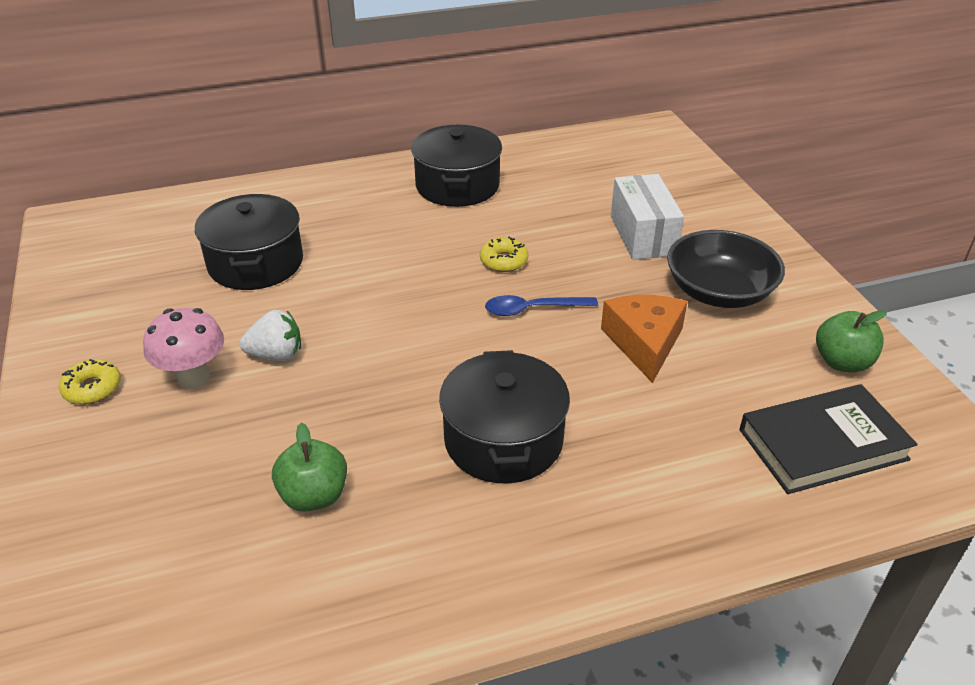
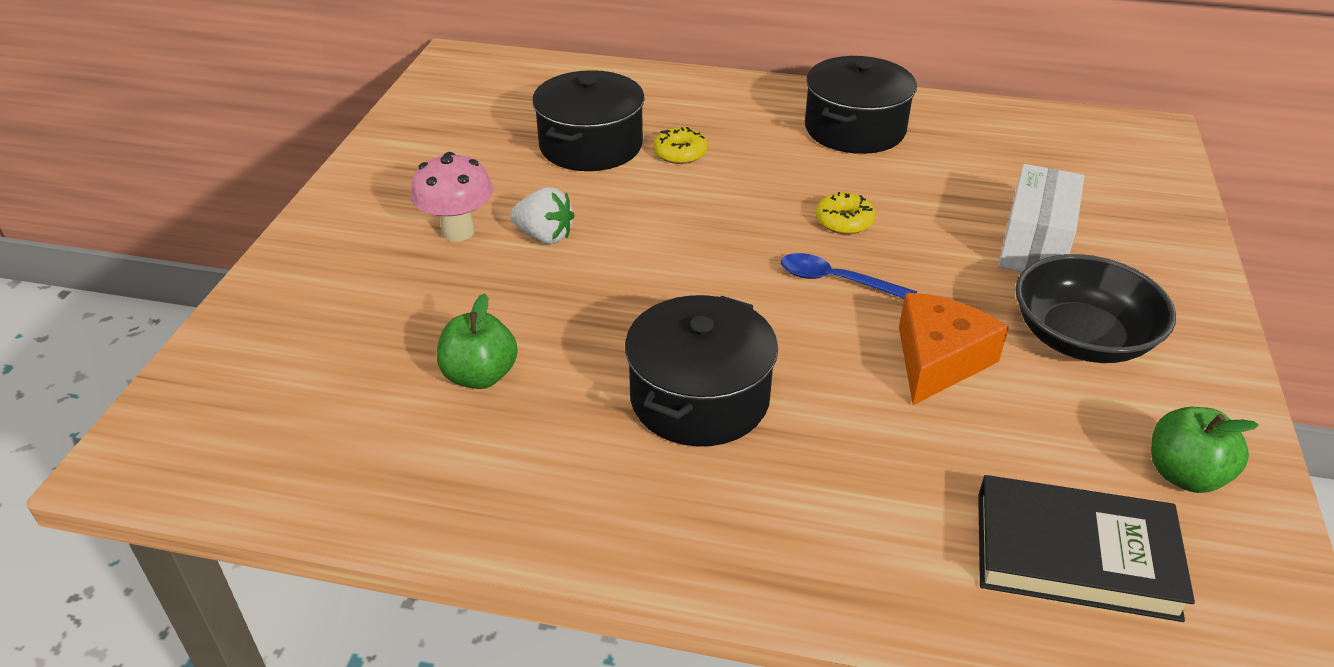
camera: 30 degrees right, 0 degrees up
yellow donut [59,359,121,404] -> yellow donut moved to [653,127,707,164]

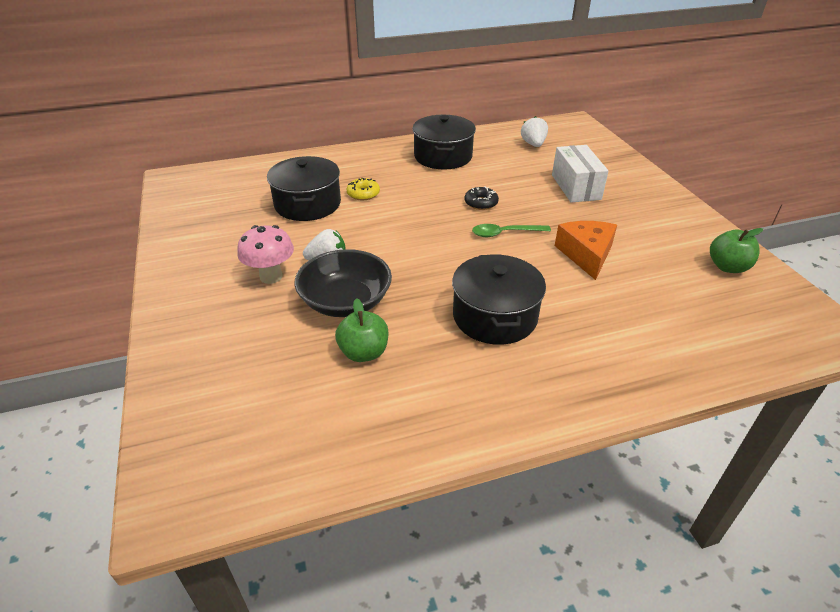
camera: 30 degrees left, 0 degrees up
blue spoon [781,253,918,299] -> green spoon [472,224,551,237]
yellow donut [816,192,875,234] -> black donut [464,186,499,210]
black book [978,475,1195,622] -> none
black bowl [1015,254,1176,363] -> black bowl moved to [295,249,392,317]
none -> white strawberry [521,116,548,147]

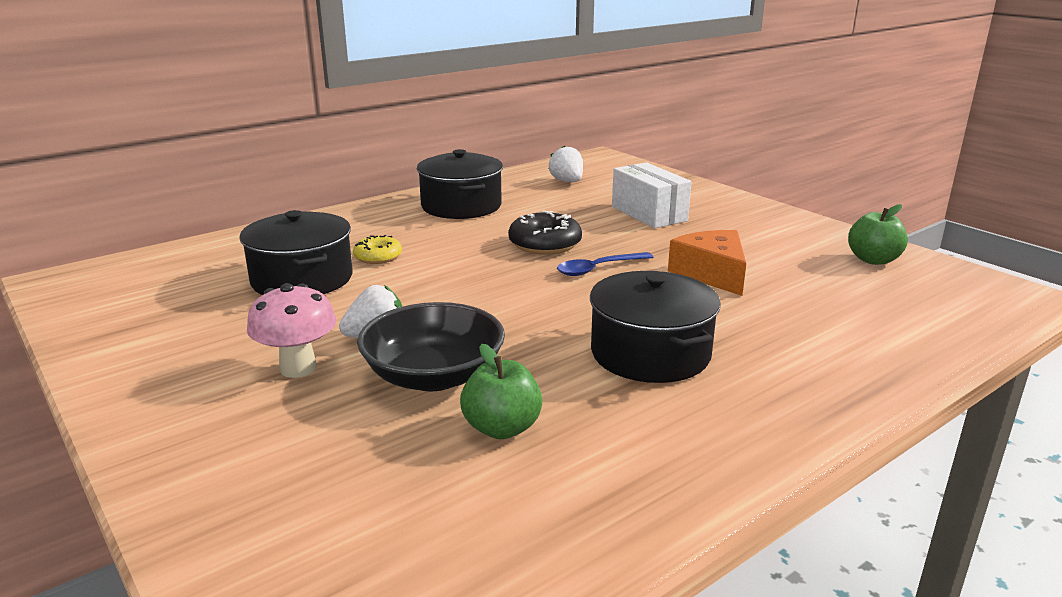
camera: 20 degrees left, 15 degrees down
black donut [464,186,499,210] -> black donut [508,210,582,255], size x1.58
green spoon [472,224,551,237] -> blue spoon [557,252,653,276]

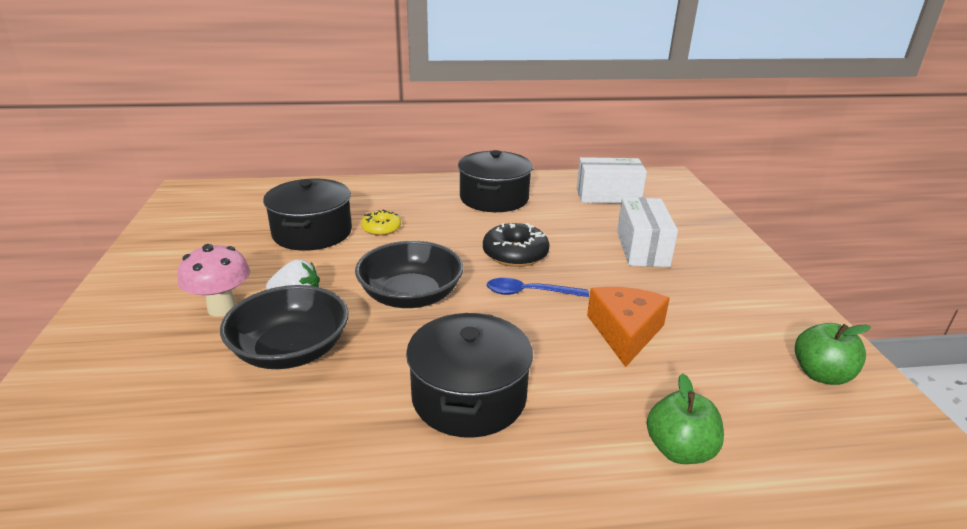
camera: 30 degrees right, 5 degrees up
green apple [460,343,542,439] -> green apple moved to [647,373,724,464]
white strawberry [549,145,583,182] -> white box [577,157,647,203]
none -> black bowl [355,241,463,308]

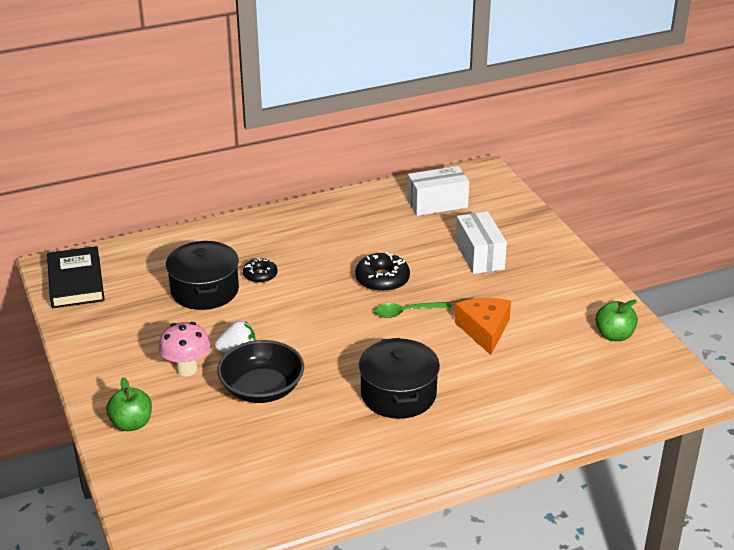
camera: 15 degrees left, 5 degrees up
black bowl [355,241,463,308] -> none
yellow donut [361,210,401,236] -> black donut [243,258,277,283]
black pot [458,150,533,212] -> none
blue spoon [487,278,589,297] -> green spoon [375,302,452,318]
green apple [647,373,724,464] -> green apple moved to [106,377,152,431]
none -> black book [47,246,105,308]

